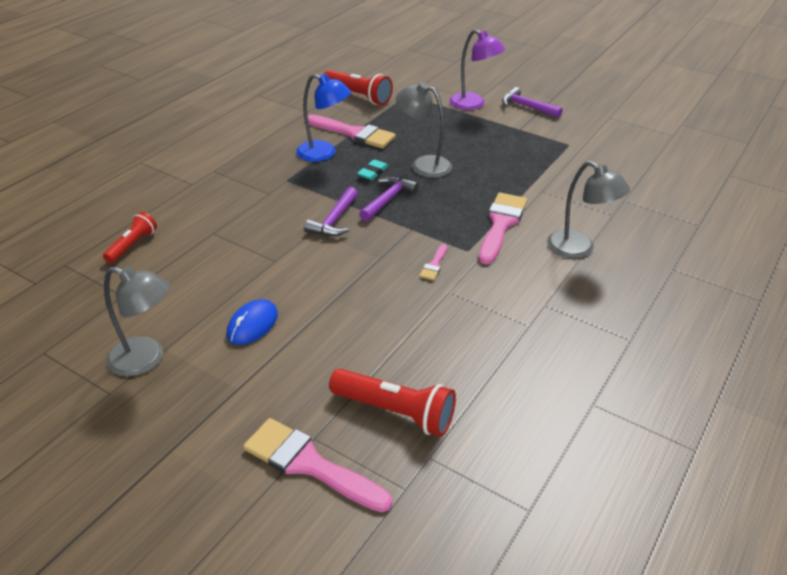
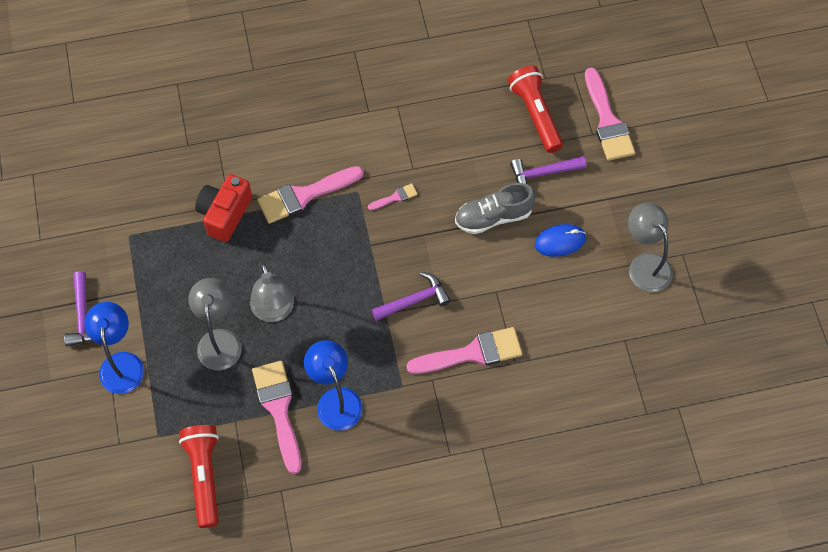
camera: 135 degrees left, 25 degrees up
red flashlight [103,212,157,263] -> none
turquoise eraser [357,160,388,180] -> none
purple hammer [359,176,419,221] -> purple hammer moved to [510,156,587,193]
purple lamp [449,29,506,110] -> blue lamp [84,302,144,394]
grey lamp [547,161,630,258] -> grey lamp moved to [188,278,242,370]
none -> red camera [195,174,252,242]
none -> pink brush [406,327,522,374]
none -> grey shoe [455,183,535,234]

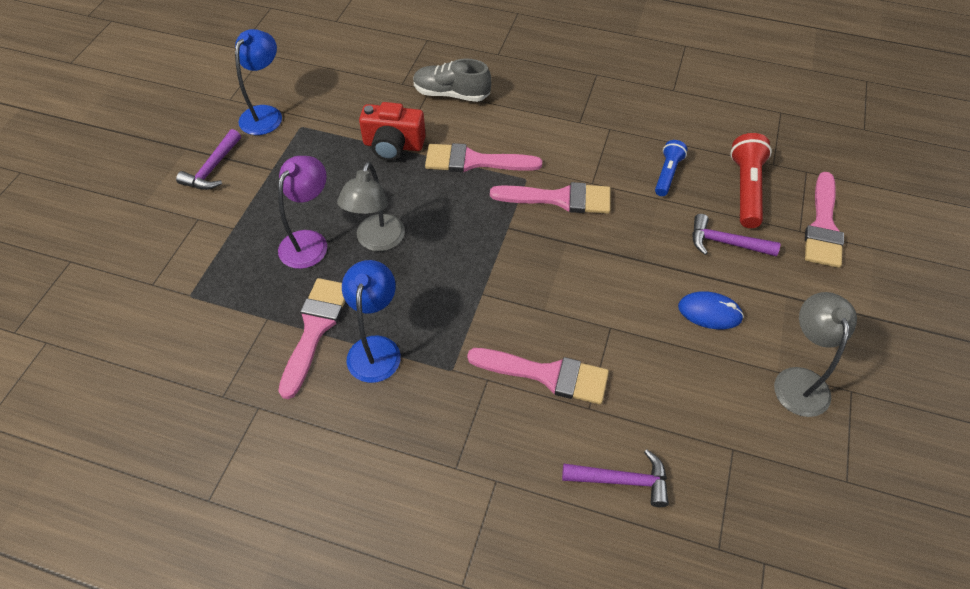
camera: 30 degrees right, 10 degrees down
blue lamp [84,302,144,394] -> blue lamp moved to [235,29,282,135]
red flashlight [179,425,219,528] -> none
grey lamp [188,278,242,370] -> purple lamp [278,156,327,269]
red camera [195,174,252,242] -> red camera turned 135 degrees counterclockwise [359,102,426,161]
pink brush [368,183,418,210] -> pink brush [490,182,610,214], size x2.13
purple hammer [372,272,451,321] -> purple hammer moved to [562,449,669,507]
grey shoe [455,183,535,234] -> grey shoe moved to [413,58,491,102]
none -> blue flashlight [655,140,687,196]

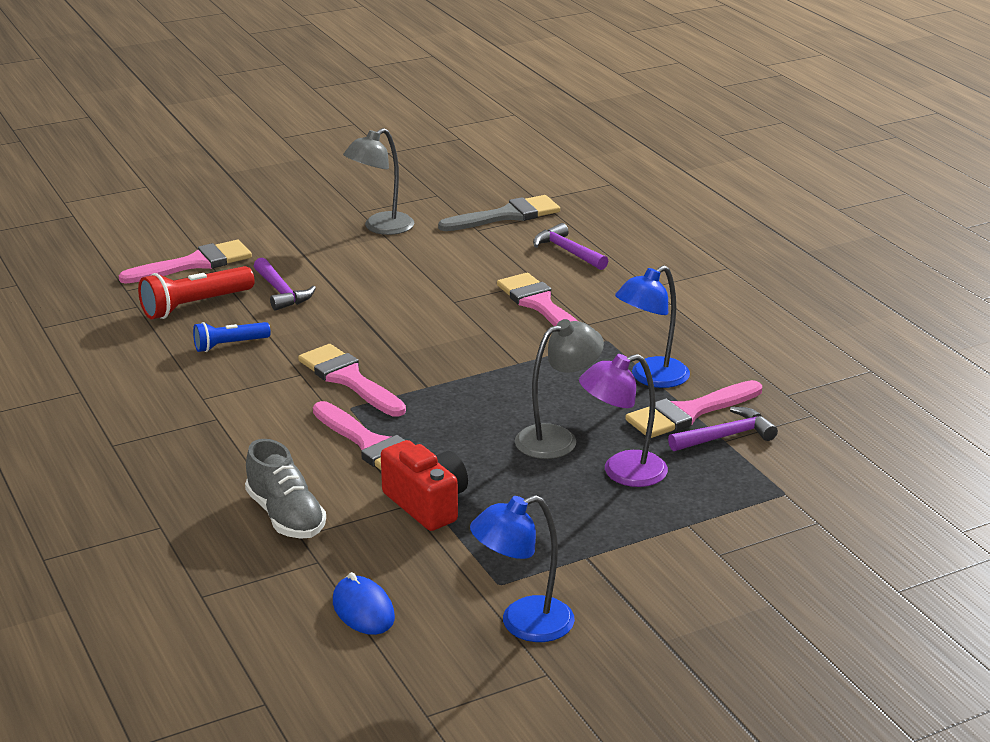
camera: 135 degrees left, 25 degrees down
purple hammer [176,129,241,190] -> purple hammer moved to [668,407,778,451]
blue mouse [678,291,744,329] -> blue mouse moved to [333,572,395,635]
none -> grey brush [438,195,560,231]

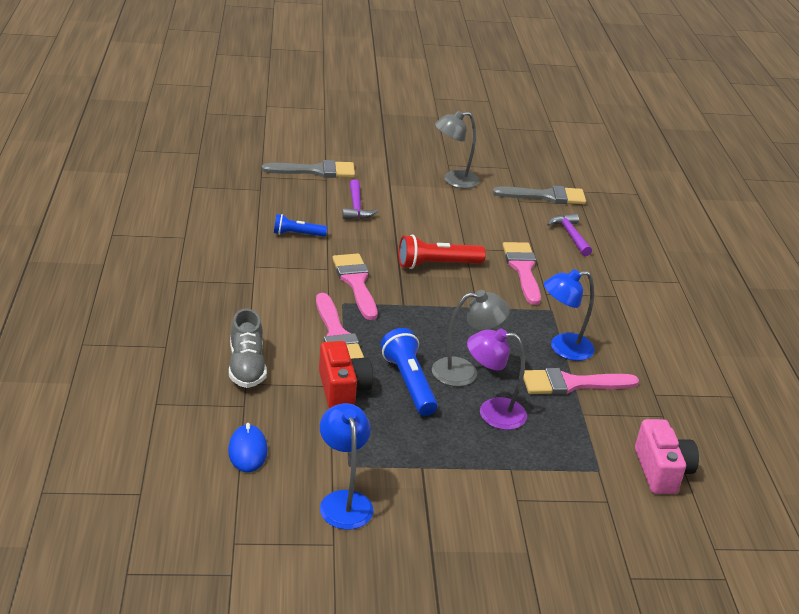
camera: 20 degrees right, 5 degrees up
pink brush [118,240,252,284] -> grey brush [262,160,355,178]
red flashlight [138,266,255,319] -> red flashlight moved to [399,235,486,269]
blue lamp [470,495,575,642] -> blue lamp turned 75 degrees clockwise [320,403,374,530]
purple hammer [668,407,778,451] -> none
none -> blue flashlight [381,328,438,416]
none -> pink camera [635,419,699,494]

